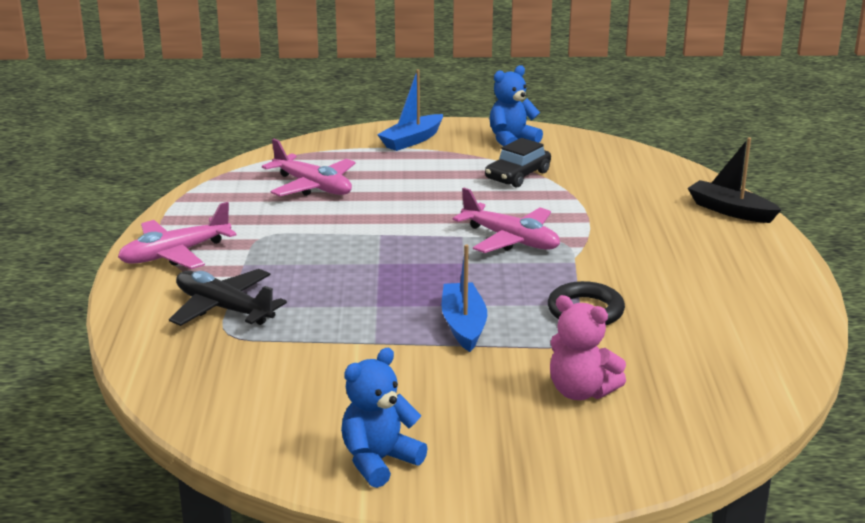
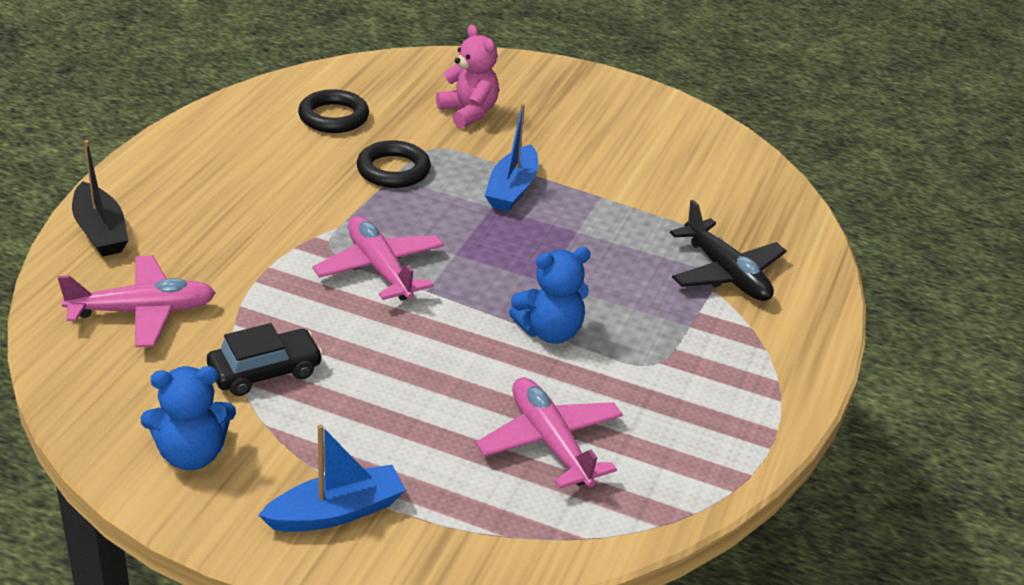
camera: 160 degrees left, 10 degrees up
pink plane [118,202,237,269] -> pink plane moved to [58,255,216,347]
blue teddy bear [341,348,428,488] -> blue teddy bear moved to [509,247,591,344]
none -> black ring [298,89,369,133]

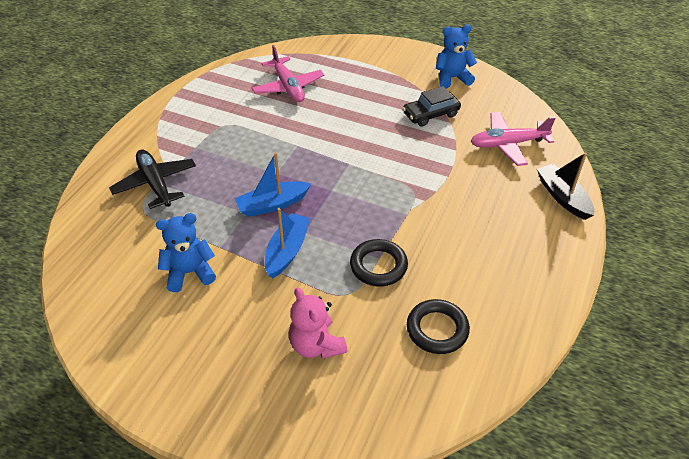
camera: 175 degrees left, 10 degrees up
blue boat [258,425,406,532] -> blue boat moved to [234,153,311,217]
pink plane [312,216,444,301] -> none
blue teddy bear [509,247,591,344] -> blue teddy bear moved to [156,213,216,292]

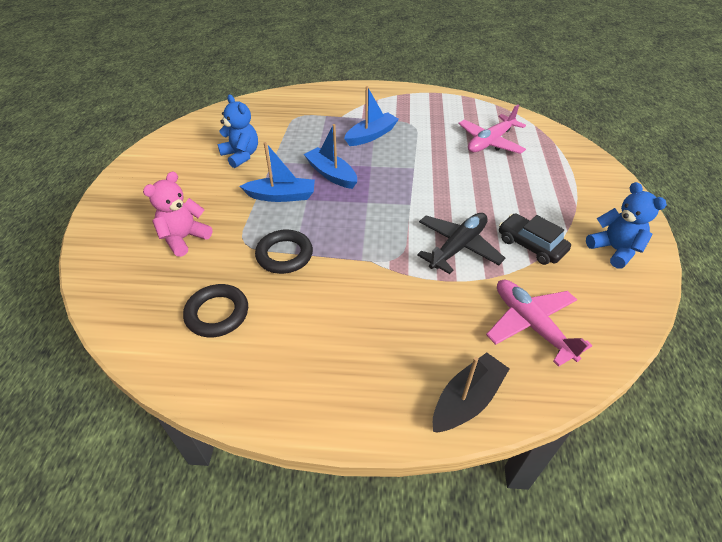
camera: 70 degrees right, 0 degrees up
black plane [109,149,196,209] -> black plane moved to [417,213,505,274]
none -> blue boat [344,86,399,146]

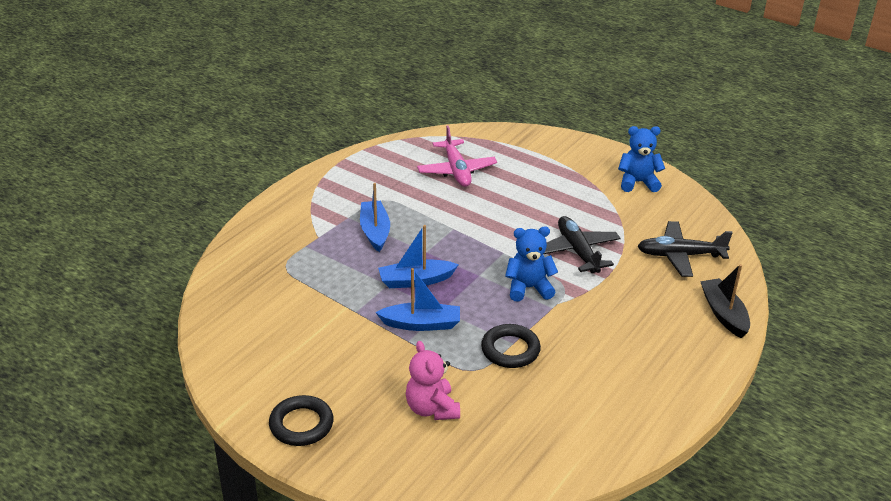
camera: 60 degrees left, 10 degrees down
black ring [183,284,248,337] -> black ring moved to [269,395,333,446]
blue teddy bear [218,94,258,168] -> blue teddy bear moved to [505,226,558,302]
blue boat [240,142,315,202] -> blue boat turned 60 degrees clockwise [375,268,460,331]
pink plane [486,280,592,367] -> black plane [638,221,733,277]
black car [499,213,571,265] -> none

